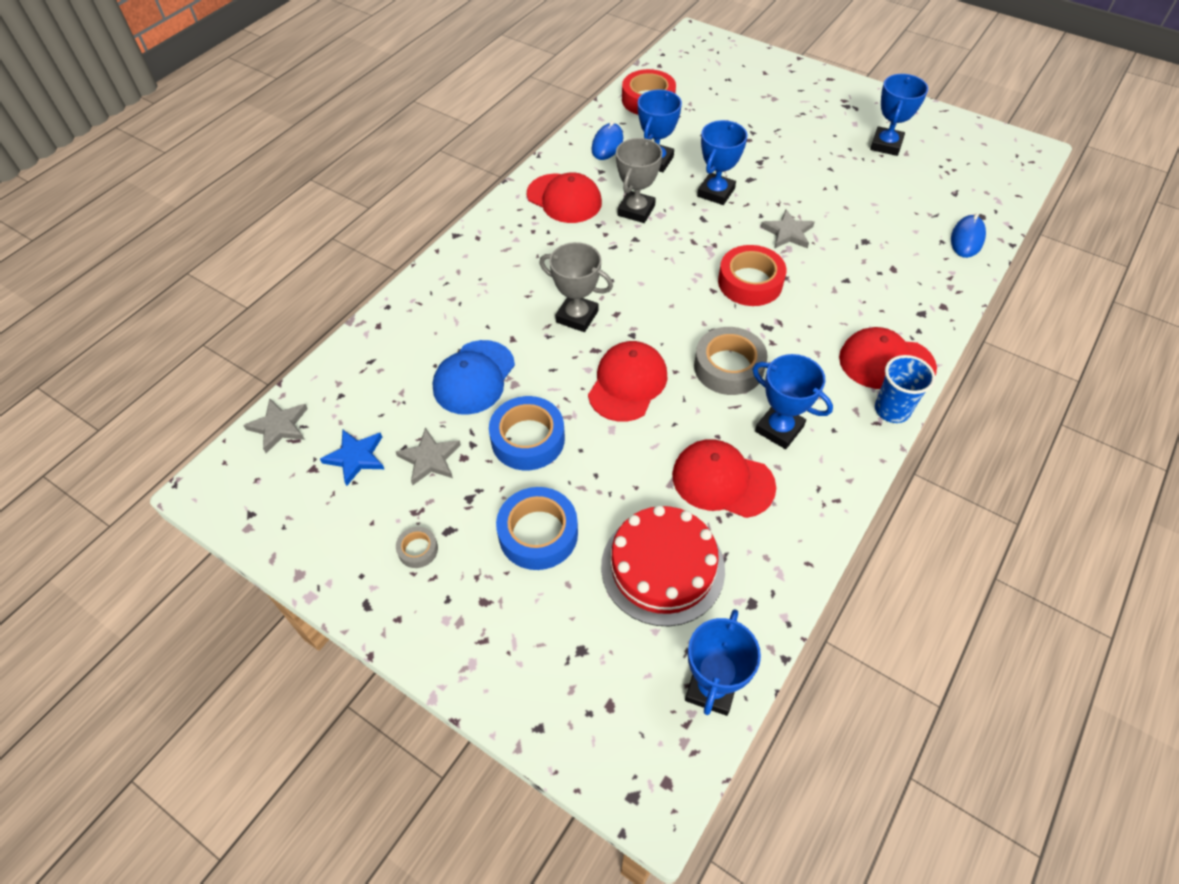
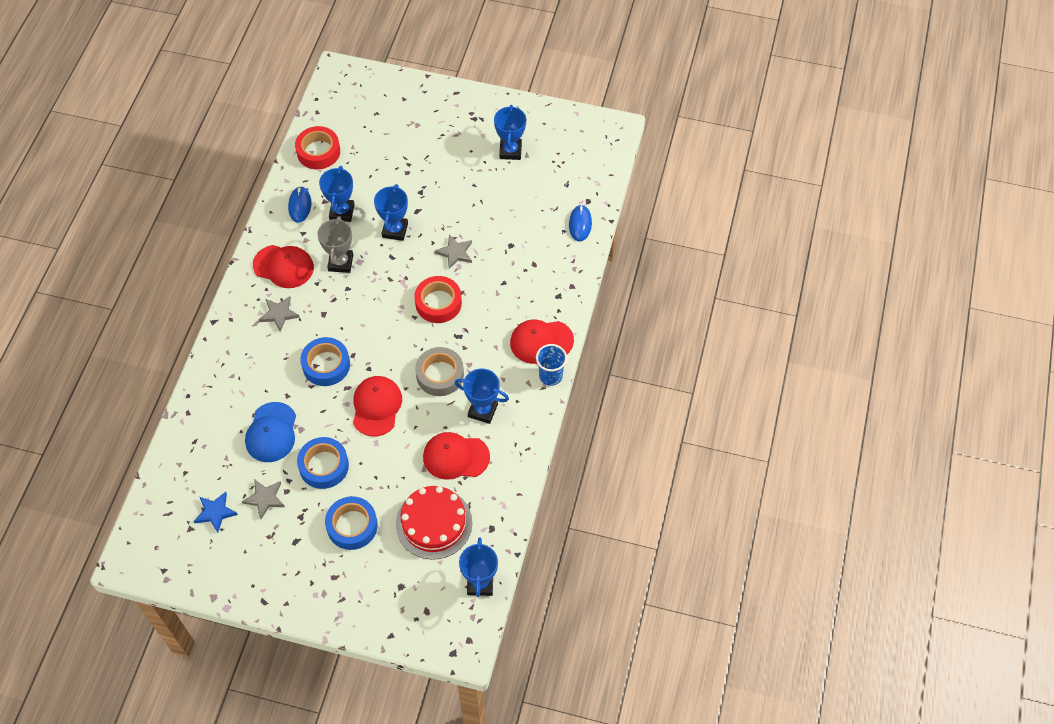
camera: 20 degrees left, 5 degrees up
grey star [243,399,308,453] -> grey star moved to [259,296,300,332]
grey tape [396,527,438,568] -> none
grey trophy [539,242,613,332] -> blue tape [300,337,350,386]

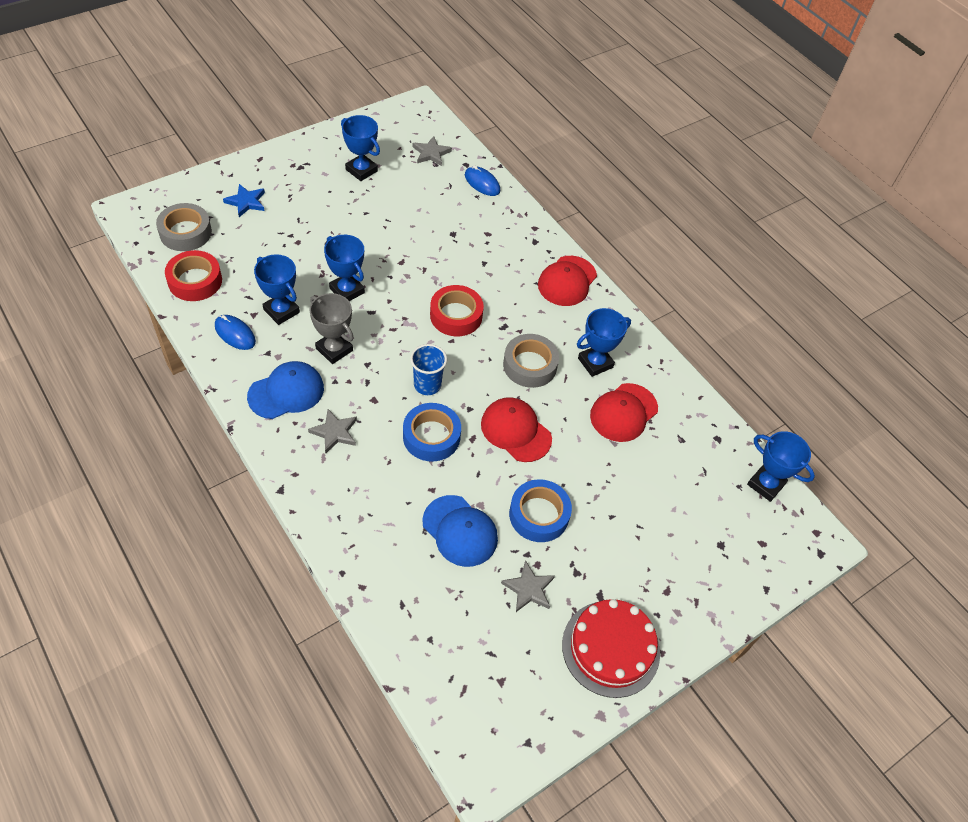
camera: 55 degrees left, 5 degrees down
blue star [194,492,238,533] -> blue star moved to [223,184,265,217]
red cap [253,245,314,288] -> blue cap [247,361,324,419]
blue tape [325,496,378,550] -> none
red cake [396,486,472,560] -> red cake moved to [562,599,660,698]
grey star [435,235,472,269] -> grey star moved to [413,136,452,166]
blue cup [536,344,567,386] -> blue cup moved to [410,344,447,395]
none -> grey tape [156,203,212,251]

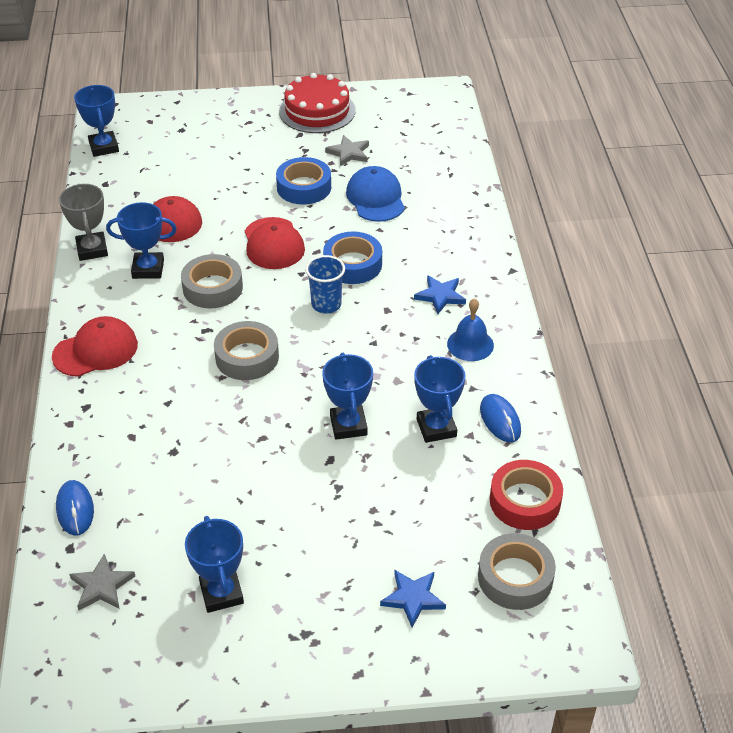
camera: 145 degrees left, 10 degrees down
blue cap [247,361,324,419] -> blue bell [447,298,494,361]
grey star [308,409,357,454] -> blue star [414,275,466,314]
grey trophy [309,293,354,364] -> grey trophy moved to [59,184,108,261]
red tape [430,285,484,336] -> grey tape [214,321,279,380]

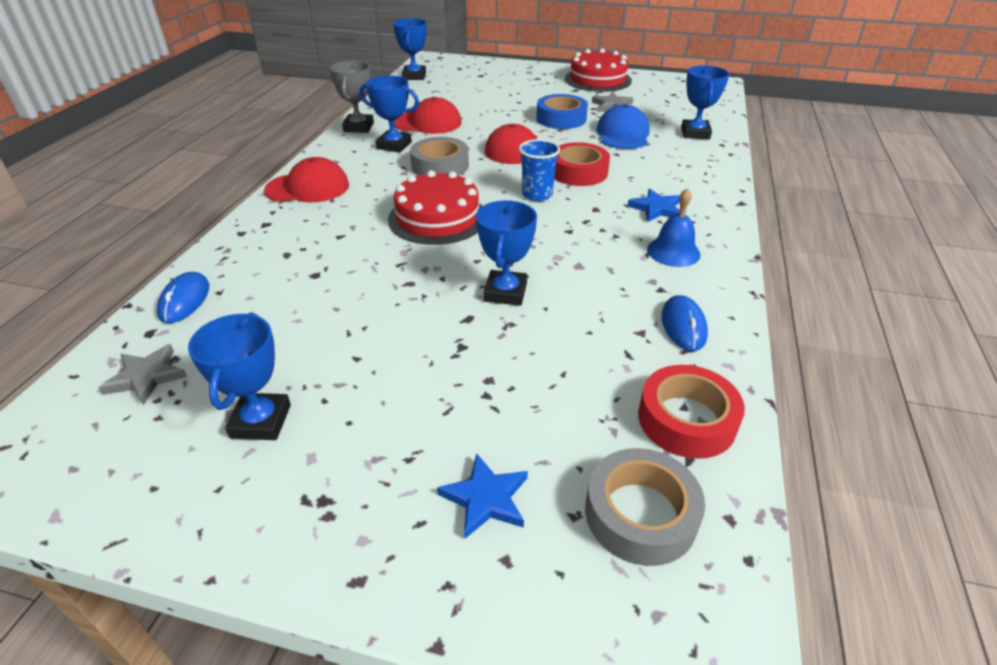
camera: 20 degrees right, 5 degrees down
grey tape [214,321,279,380] -> red cake [388,170,482,245]
blue tape [323,231,382,284] -> red tape [554,142,610,186]
blue trophy [414,355,465,443] -> blue trophy moved to [681,65,729,139]

